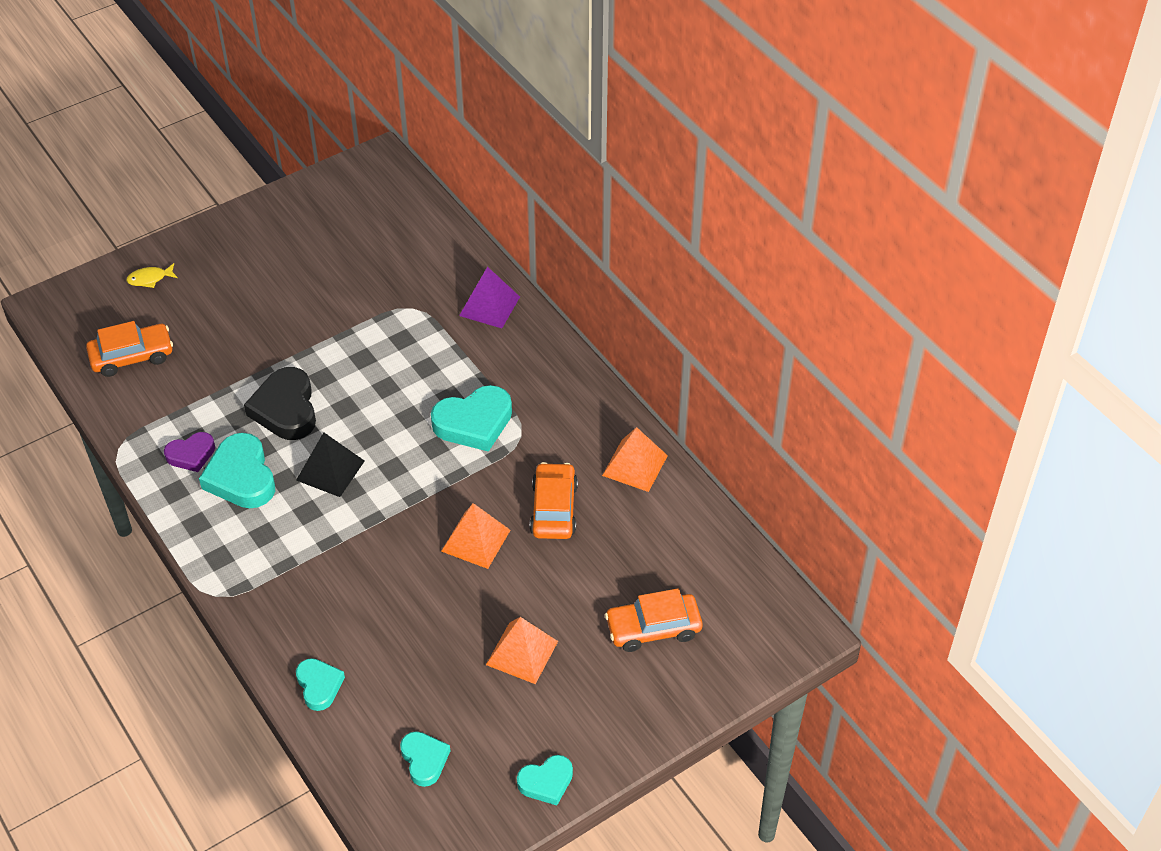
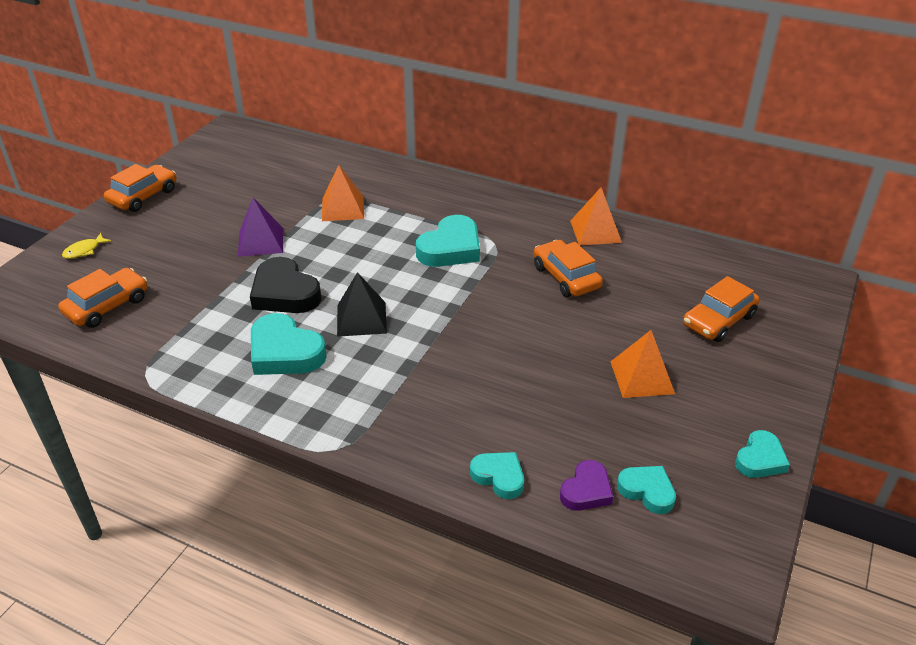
camera: 30 degrees left, 10 degrees down
purple heart [164,432,215,472] -> purple heart moved to [560,460,614,511]
orange pyramid [441,503,510,569] -> orange pyramid moved to [322,165,364,221]
purple pyramid [459,267,520,328] -> purple pyramid moved to [238,197,283,257]
none -> orange car [104,164,176,212]

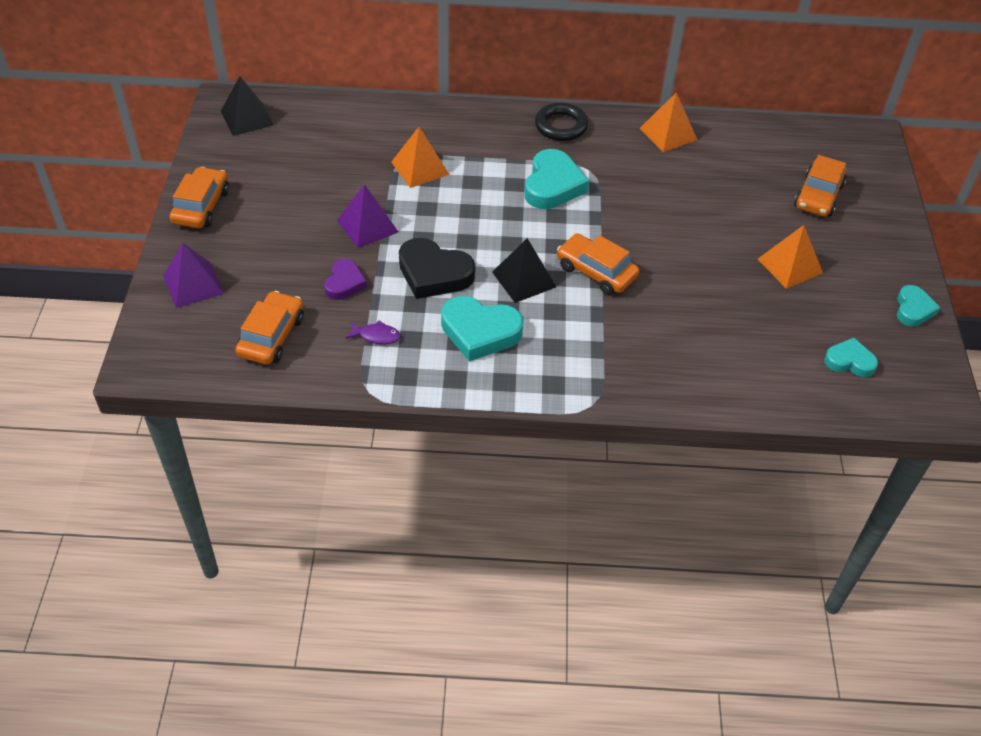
camera: 25 degrees left, 10 degrees up
yellow fish [62,233,112,259] -> purple pyramid [163,243,224,308]
turquoise heart [470,452,524,499] -> none
orange car [534,240,603,297] -> orange car moved to [557,233,639,295]
purple heart [560,460,614,511] -> purple heart moved to [324,259,367,300]
none -> black pyramid [221,76,274,136]
none -> purple fish [346,320,401,345]
none -> black ring [535,103,588,141]

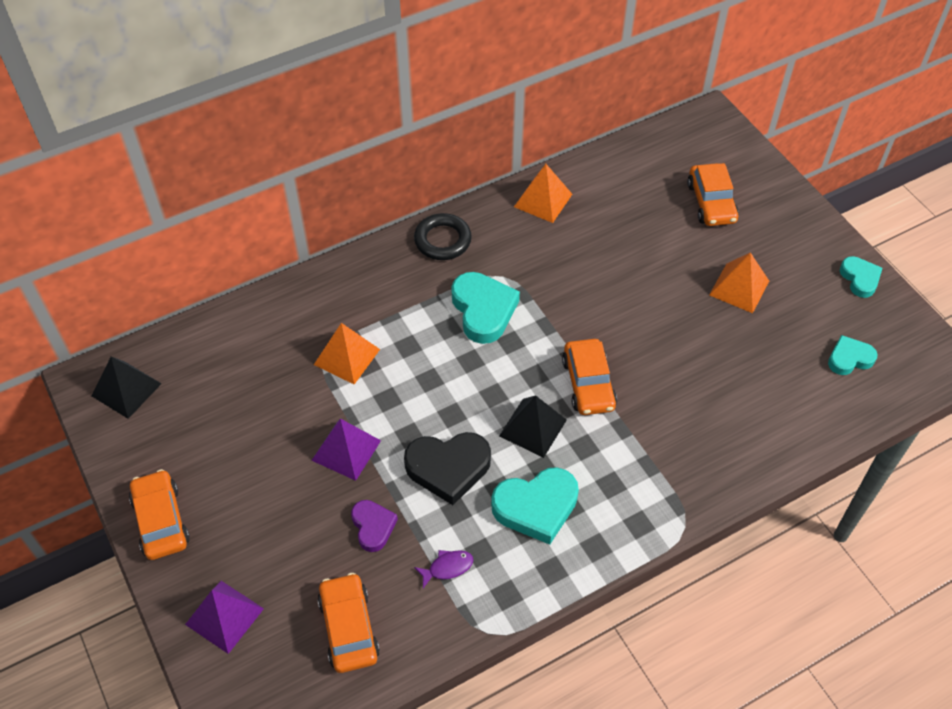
camera: 30 degrees left, 5 degrees up
orange car [557,233,639,295] -> orange car turned 105 degrees counterclockwise [562,339,617,415]

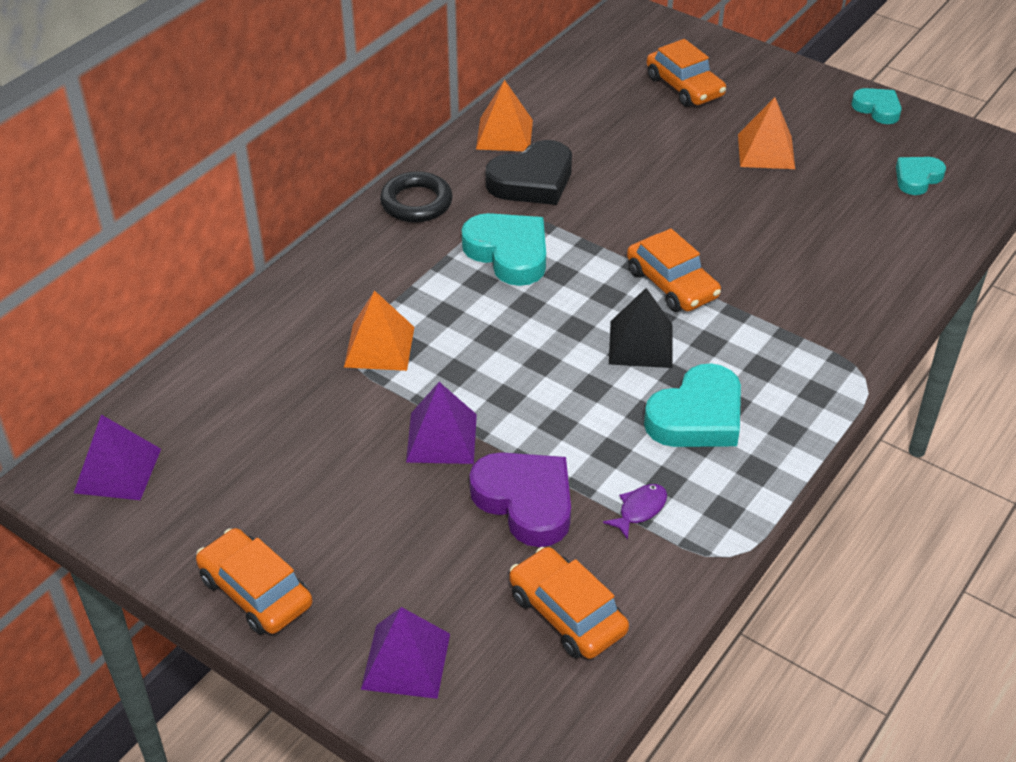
camera: 25 degrees left, 10 degrees down
black pyramid [92,356,162,419] -> purple pyramid [74,415,161,500]
purple heart [351,500,398,552] -> purple heart [469,452,571,547], size x1.68
black heart [404,432,491,505] -> black heart moved to [486,140,572,205]

